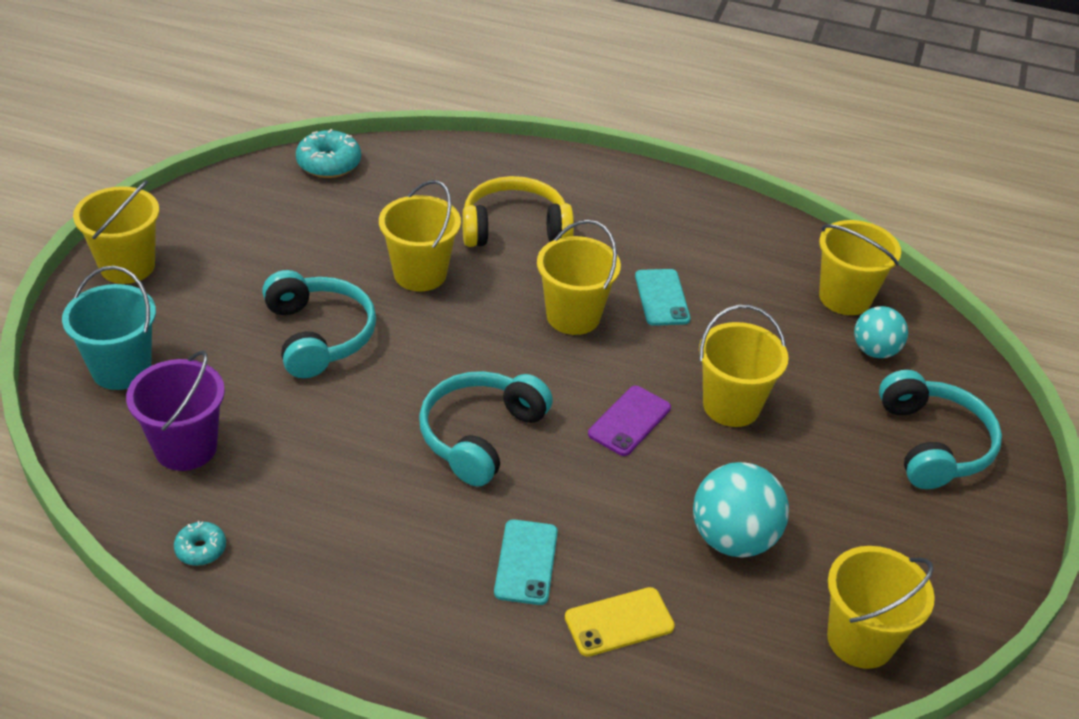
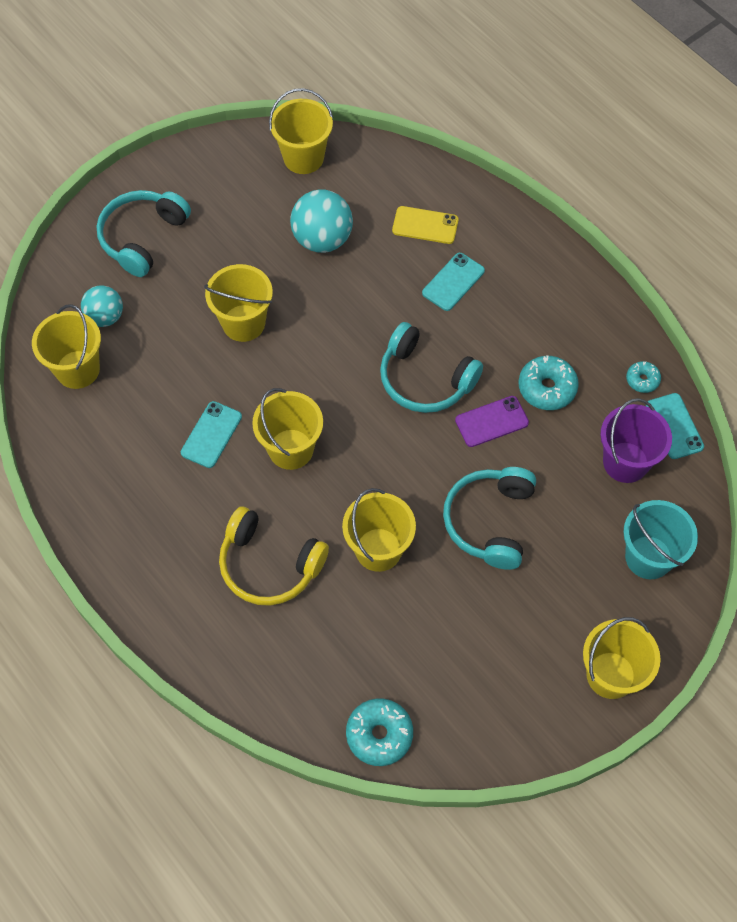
camera: 145 degrees left, 20 degrees up
turquoise headphones [419,371,553,487] -> turquoise headphones turned 60 degrees clockwise [380,322,483,413]
purple phone [588,386,671,456] -> purple phone moved to [455,396,529,447]
none -> turquoise donut [519,355,579,410]
none -> turquoise phone [646,393,704,459]

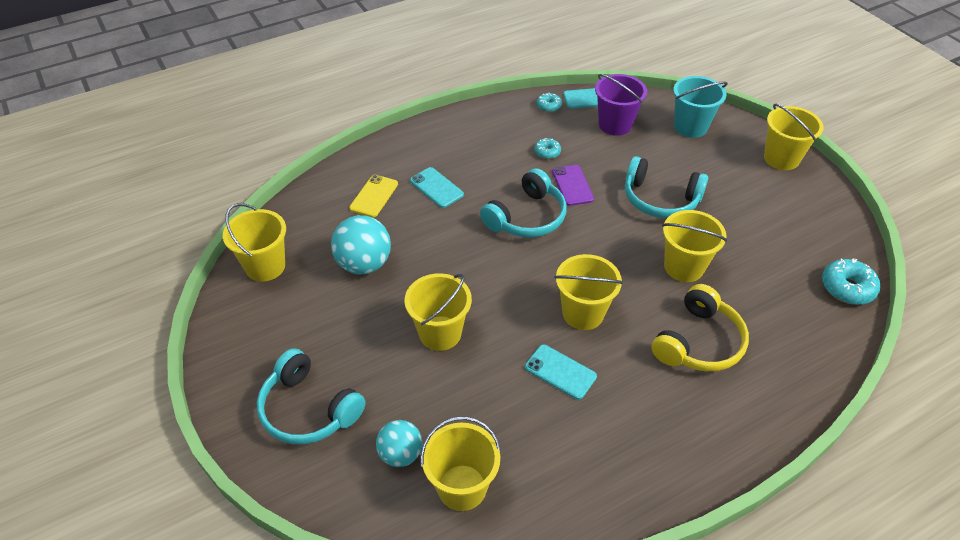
camera: 80 degrees left, 15 degrees down
turquoise donut [519,355,579,410] -> turquoise donut [534,138,561,159], size x0.58

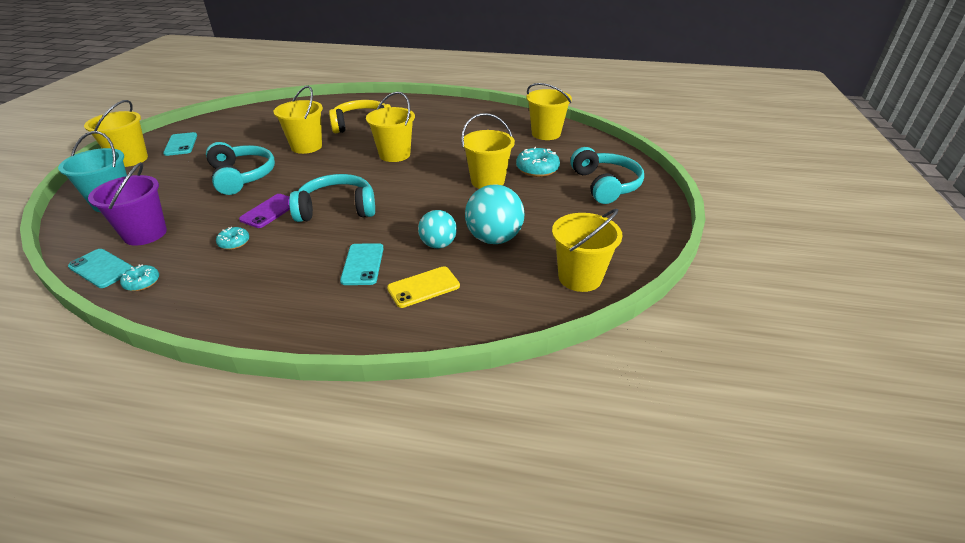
camera: 140 degrees left, 10 degrees down
turquoise ball [376,420,422,467] -> turquoise ball moved to [418,210,457,248]
turquoise phone [525,344,597,400] -> turquoise phone moved to [163,132,197,156]
turquoise donut [822,259,880,305] -> turquoise donut moved to [516,147,560,177]

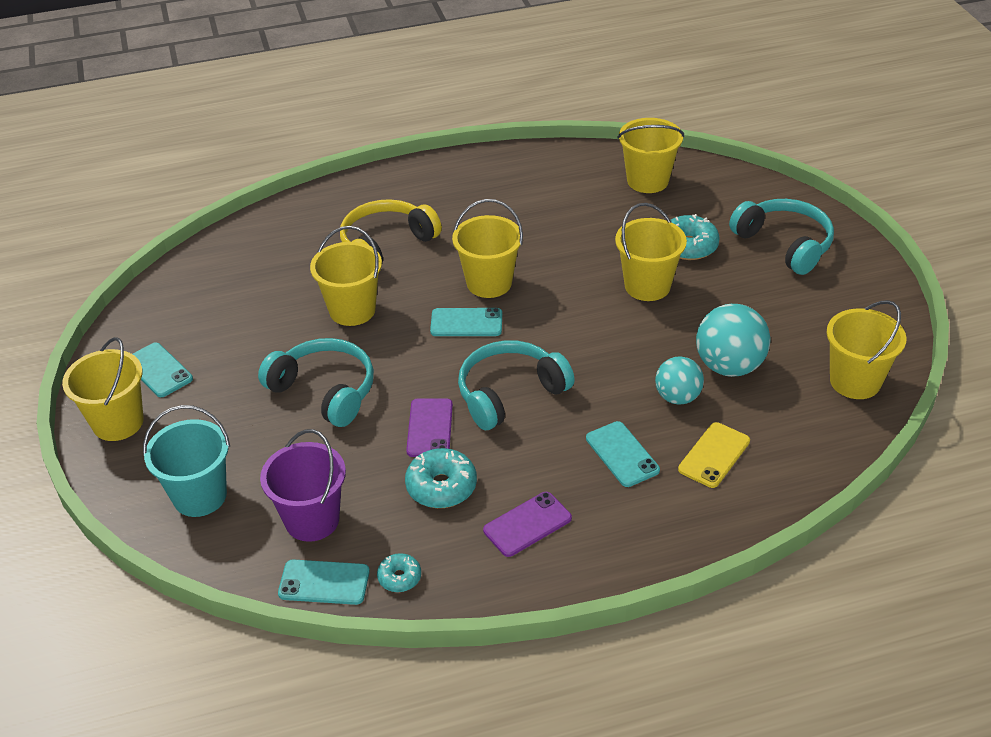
camera: 25 degrees left, 5 degrees up
turquoise donut [216,227,249,250] -> turquoise donut [405,448,477,508], size x1.73
none -> turquoise phone [430,308,502,336]
none -> purple phone [483,492,572,557]

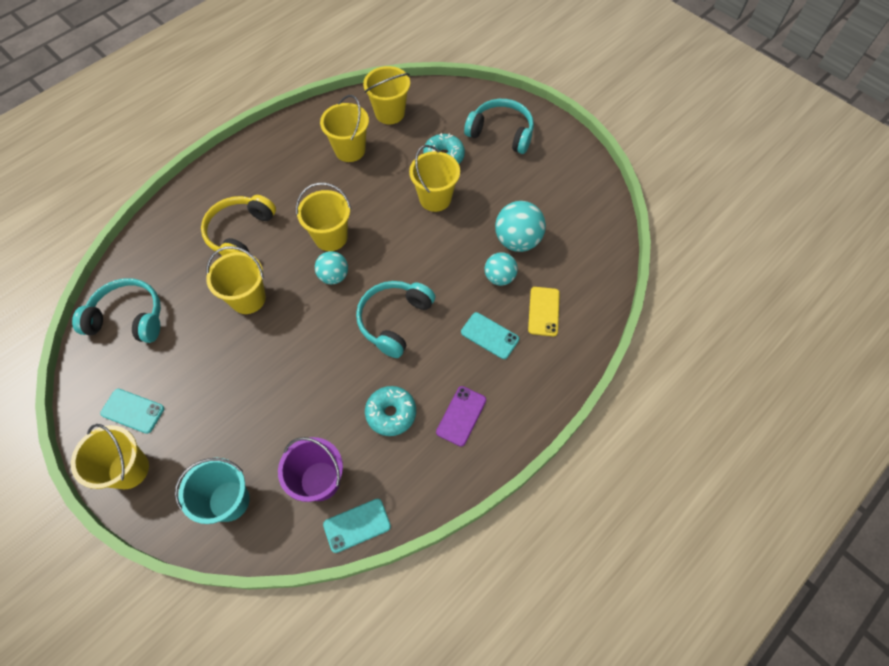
camera: 30 degrees left, 20 degrees up
turquoise headphones [258,338,374,427] -> turquoise headphones moved to [72,279,161,343]
turquoise donut [377,553,421,592] -> none
purple phone [406,398,453,457] -> none
turquoise phone [430,308,502,336] -> turquoise ball [315,251,348,284]
yellow bucket [827,300,906,399] -> yellow bucket moved to [320,95,369,162]

